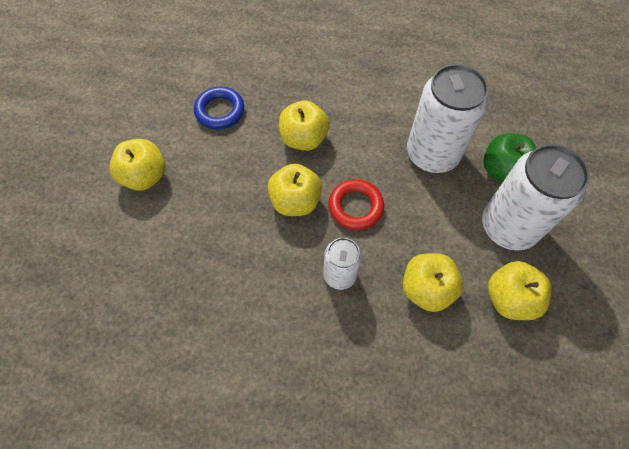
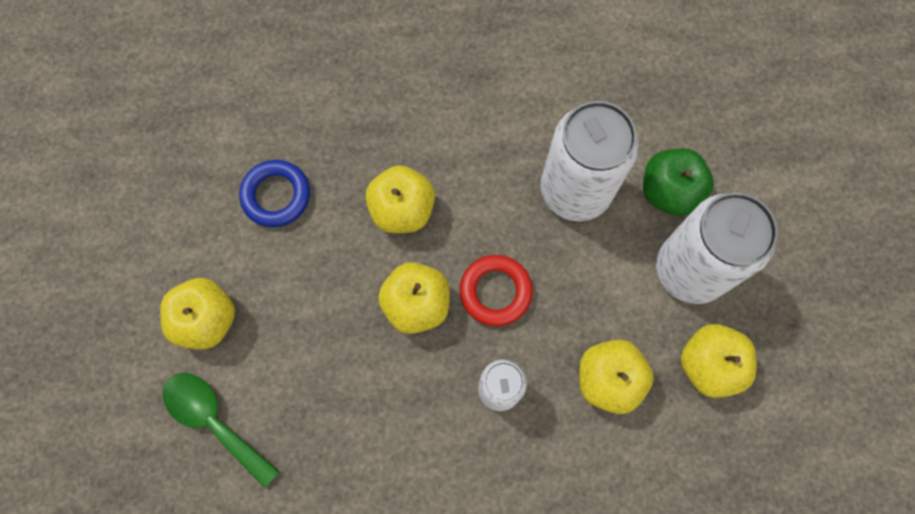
camera: 15 degrees left, 10 degrees up
none -> green spoon [163,373,280,488]

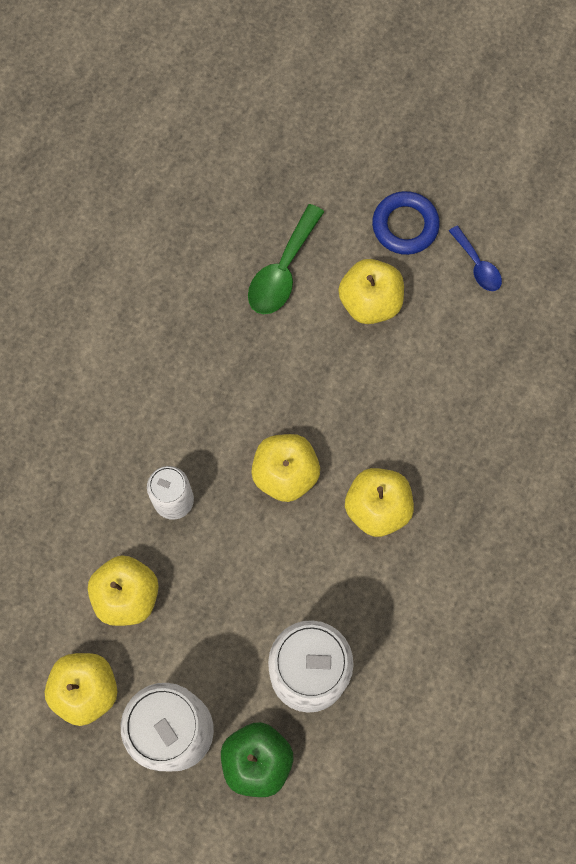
camera: 120 degrees right, 0 degrees up
green spoon [163,373,280,488] -> green spoon turned 135 degrees clockwise [248,204,324,314]
blue ring [239,160,310,227] -> blue ring moved to [372,191,440,255]
red ring [460,255,533,326] -> none
none -> blue spoon [449,226,502,291]

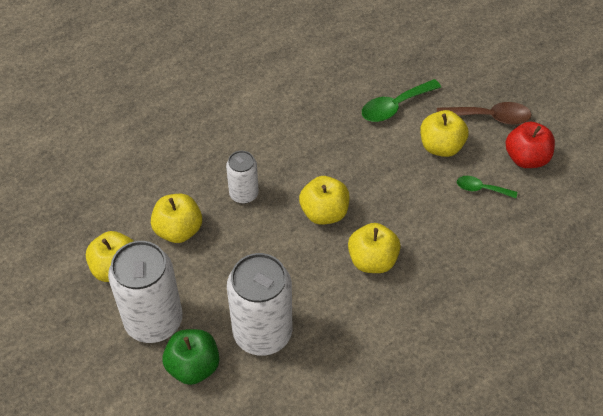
camera: 30 degrees right, 20 degrees down
blue ring [372,191,440,255] -> brown spoon [437,102,532,125]
blue spoon [449,226,502,291] -> red apple [505,122,555,168]
none -> green spoon [457,176,517,198]

